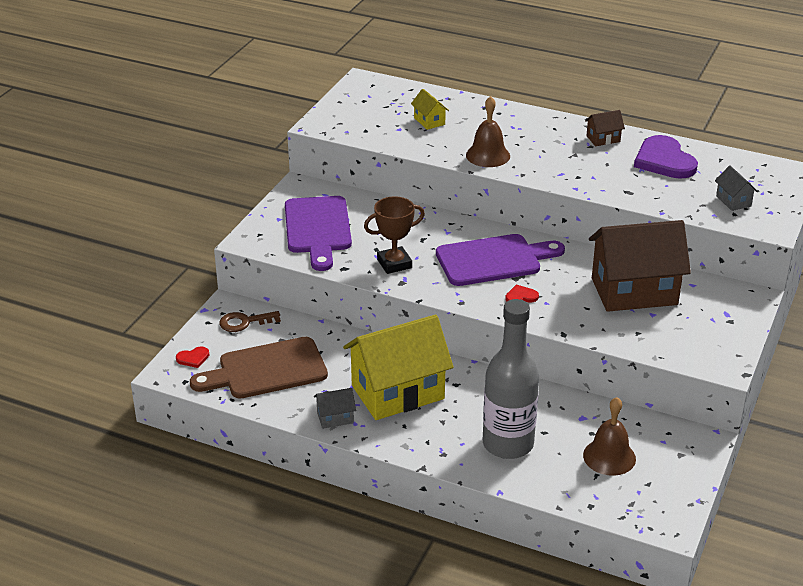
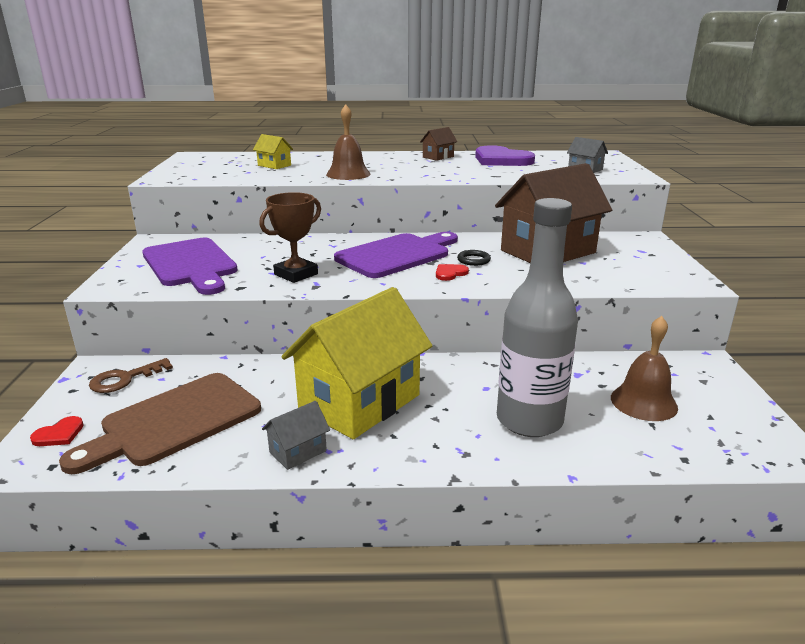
camera: 25 degrees left, 10 degrees down
none -> black ring [457,250,491,266]

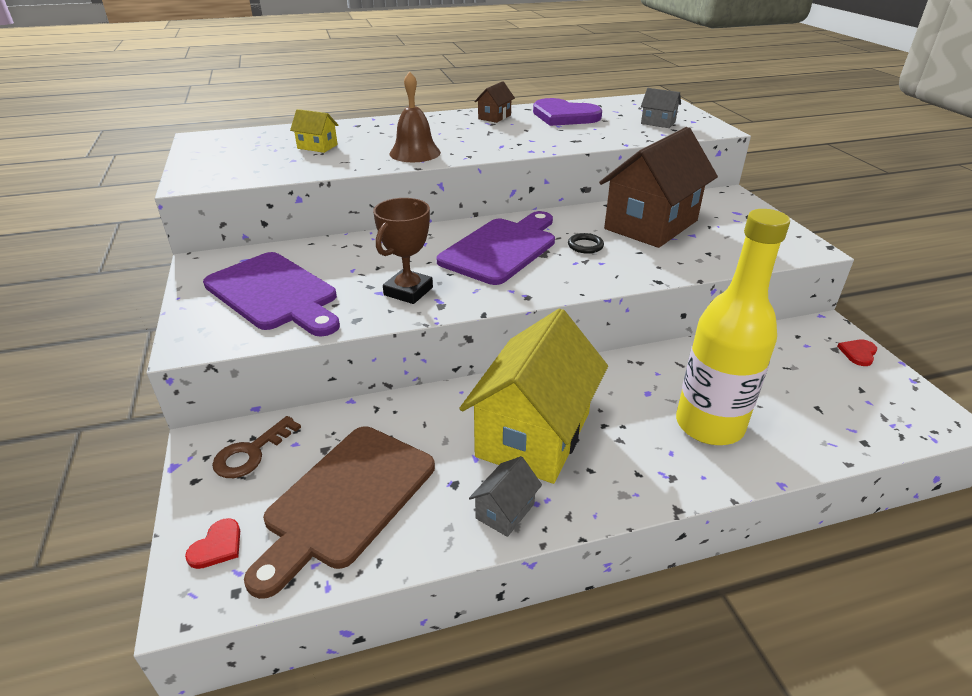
camera: 15 degrees left, 10 degrees up
red heart [436,264,469,281] -> red heart moved to [837,340,877,366]
grey bottle [497,198,578,437] -> yellow bottle [676,209,790,445]
brown bell [611,316,678,421] -> none

